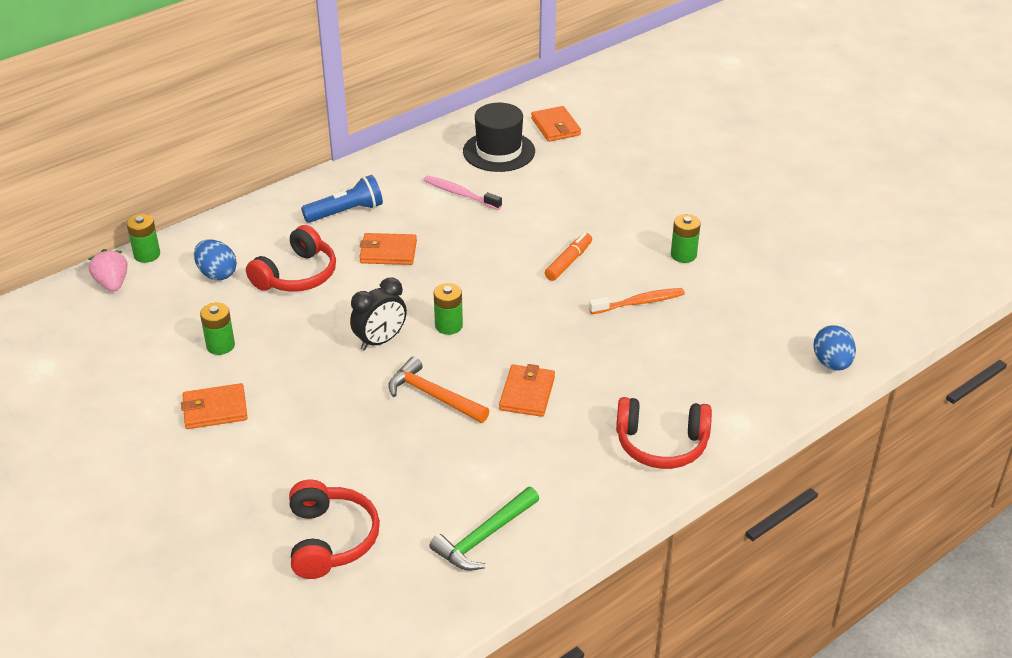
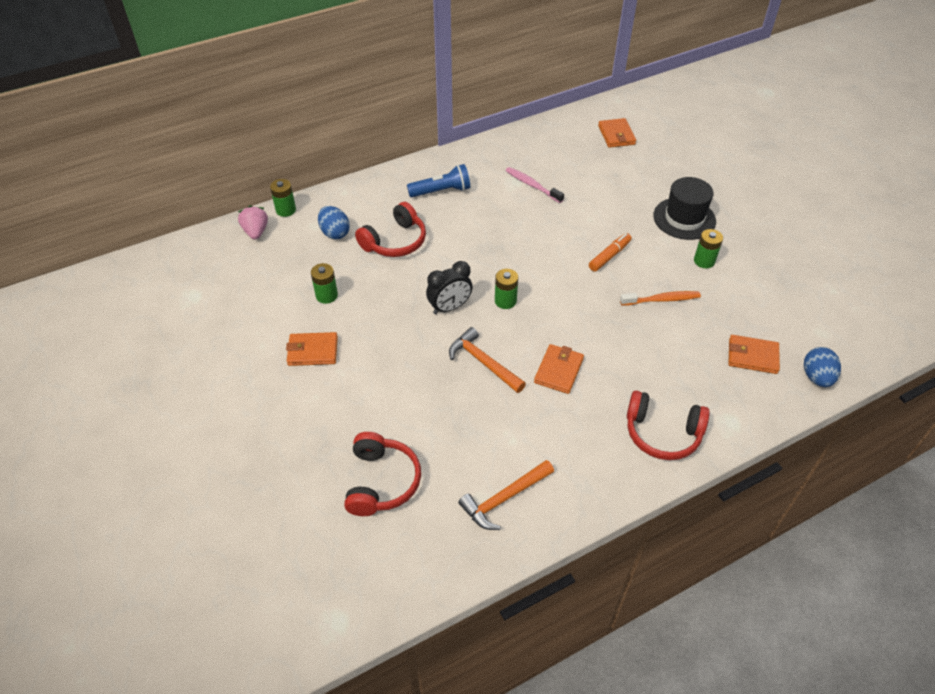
camera: 10 degrees right, 10 degrees up
orange wallet [359,233,417,265] -> orange wallet moved to [729,335,780,374]
green hammer [430,487,539,571] -> orange hammer [458,460,554,530]
black hat [463,103,535,172] -> black hat moved to [653,177,716,240]

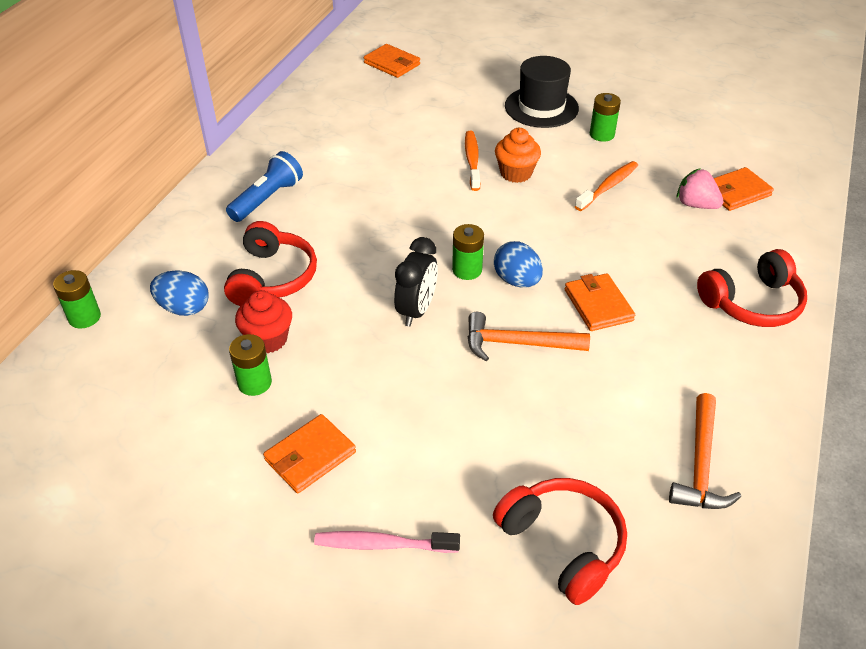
camera: 40 degrees left, 5 degrees down
pink strawberry [238,205,268,240] -> pink strawberry moved to [677,168,724,209]
pink toothbrush [506,167,564,203] -> pink toothbrush moved to [314,531,460,553]
orange marker [589,233,632,271] -> orange cupcake [495,128,541,183]
blue egg [804,347,841,387] -> blue egg moved to [494,241,543,287]
none -> red cupcake [235,290,292,353]
none -> orange toothbrush [465,131,480,191]

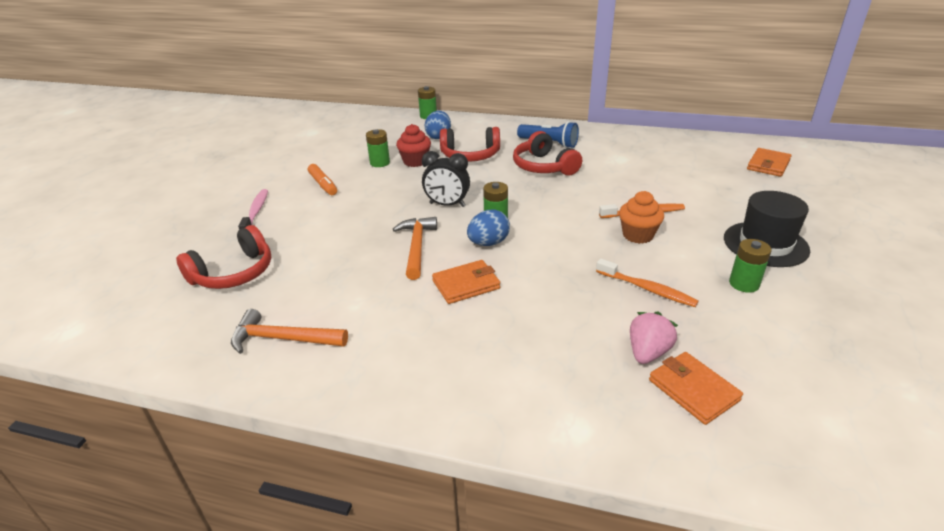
camera: 85 degrees right, 10 degrees down
orange wallet [263,414,356,493] -> orange marker [308,164,337,195]
red headphones [697,249,807,327] -> red headphones moved to [513,131,582,176]

